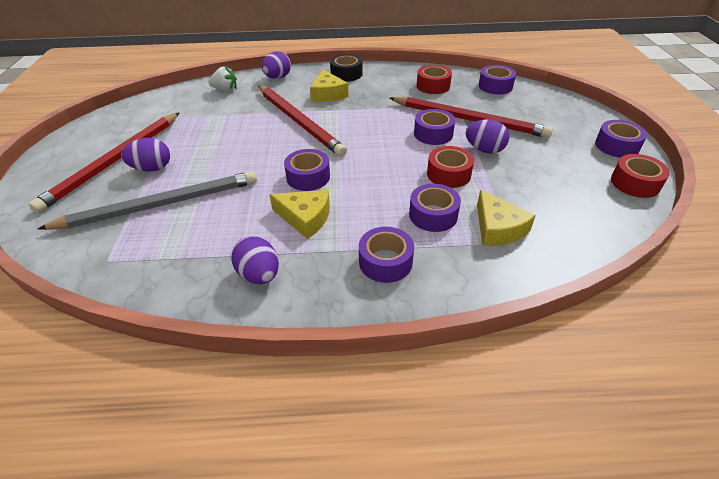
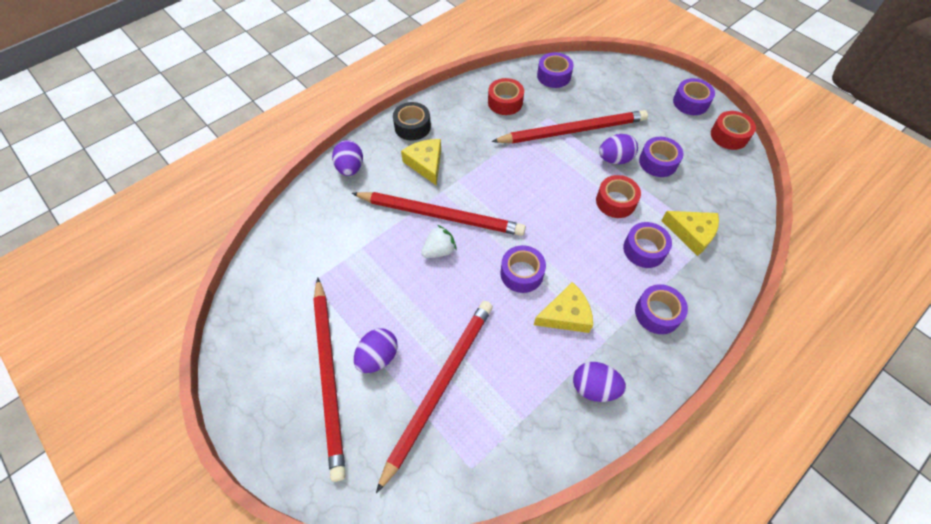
camera: 40 degrees left, 15 degrees up
grey pencil [38,171,257,230] -> red pencil [376,301,493,493]
white strawberry [208,66,237,92] -> white strawberry moved to [421,225,457,258]
yellow cheese [310,69,349,102] -> yellow cheese turned 150 degrees counterclockwise [401,139,441,186]
purple tape [414,109,455,145] -> purple tape moved to [639,137,684,177]

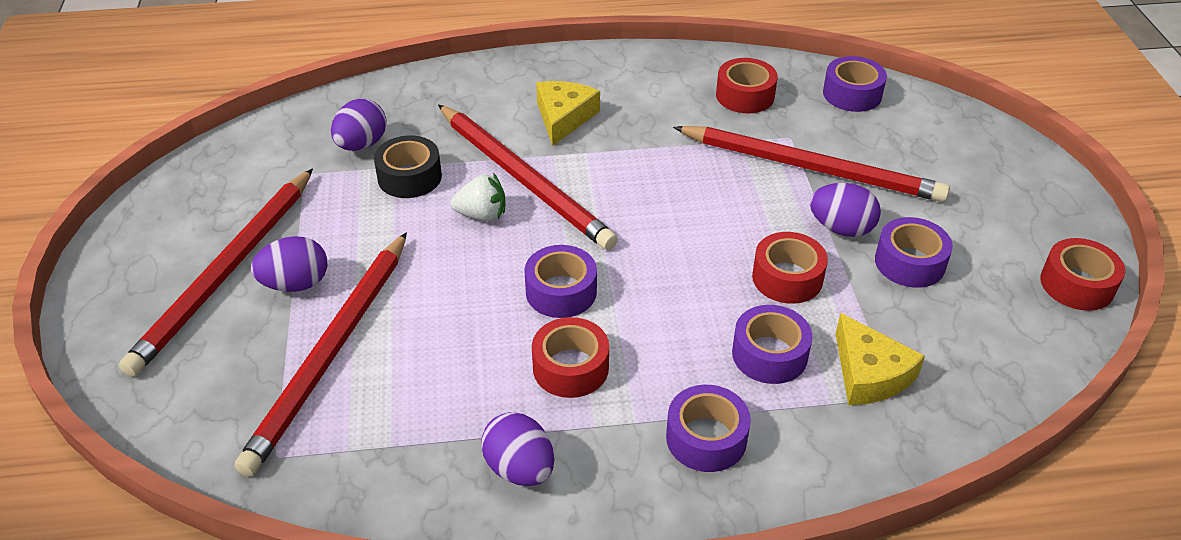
camera: 35 degrees right, 15 degrees down
purple egg [332,140,363,176] -> purple egg moved to [331,99,387,151]
red pencil [376,301,493,493] -> red pencil turned 135 degrees clockwise [234,232,407,477]
black tape [393,102,431,141] -> black tape moved to [374,136,442,198]
yellow cheese [534,282,593,333] -> red tape [532,317,609,398]
purple tape [673,78,715,115] -> none

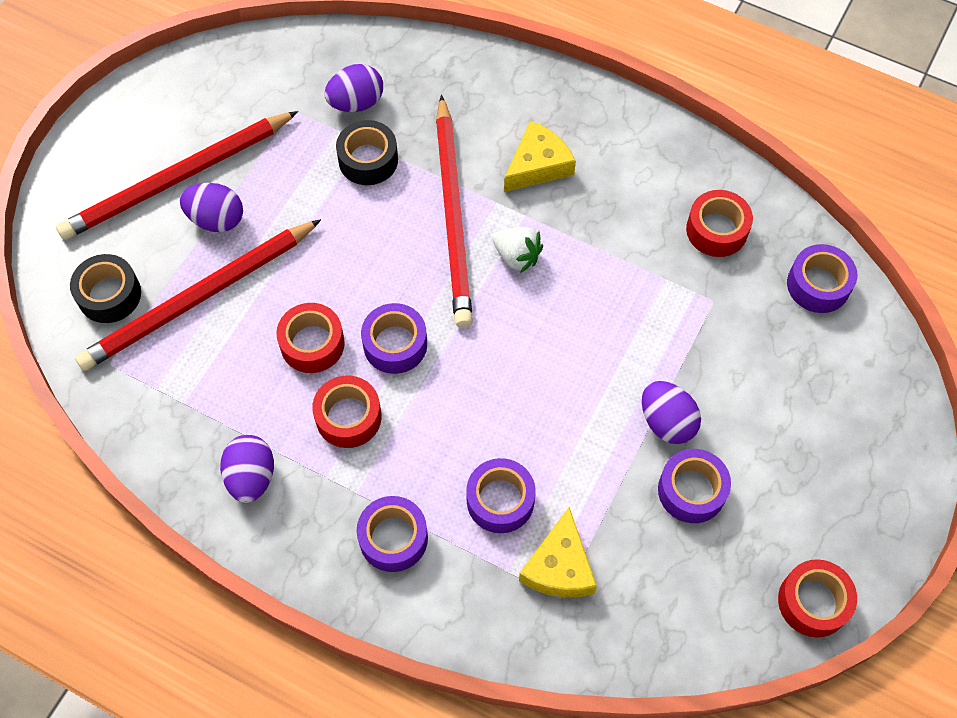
camera: 35 degrees right, 20 degrees up
white strawberry [450,173,506,221] -> white strawberry moved to [492,227,543,273]
red pencil [673,126,950,202] -> none
red tape [752,232,828,304] -> red tape moved to [276,303,345,373]
none -> black tape [70,254,141,323]

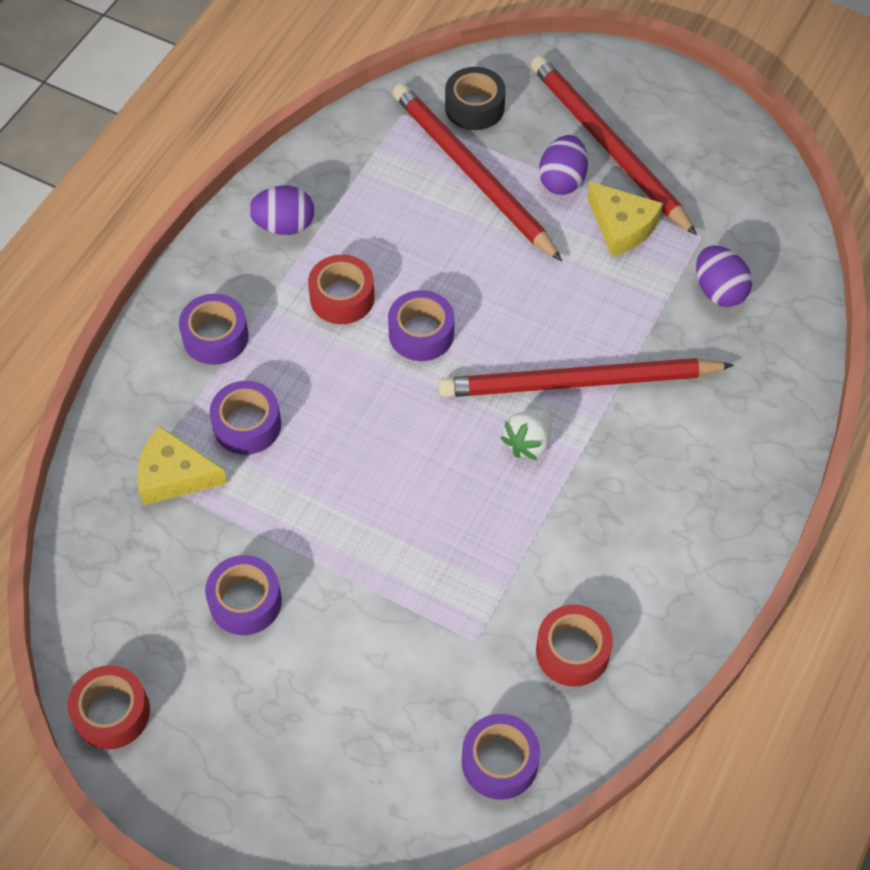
camera: 90 degrees right, 5 degrees down
red tape [276,303,345,373] -> none
black tape [336,120,398,185] -> none
yellow cheese [504,121,576,192] -> yellow cheese moved to [587,181,663,257]
purple egg [642,381,701,444] -> none

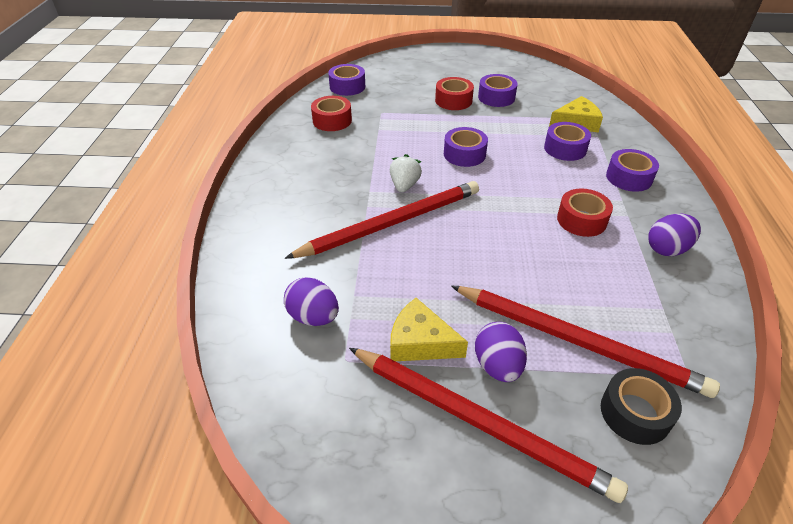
camera: 155 degrees right, 15 degrees down
red tape [68,665,150,749] -> red tape moved to [435,77,474,110]
purple tape [388,290,454,361] -> purple tape moved to [444,127,488,167]

